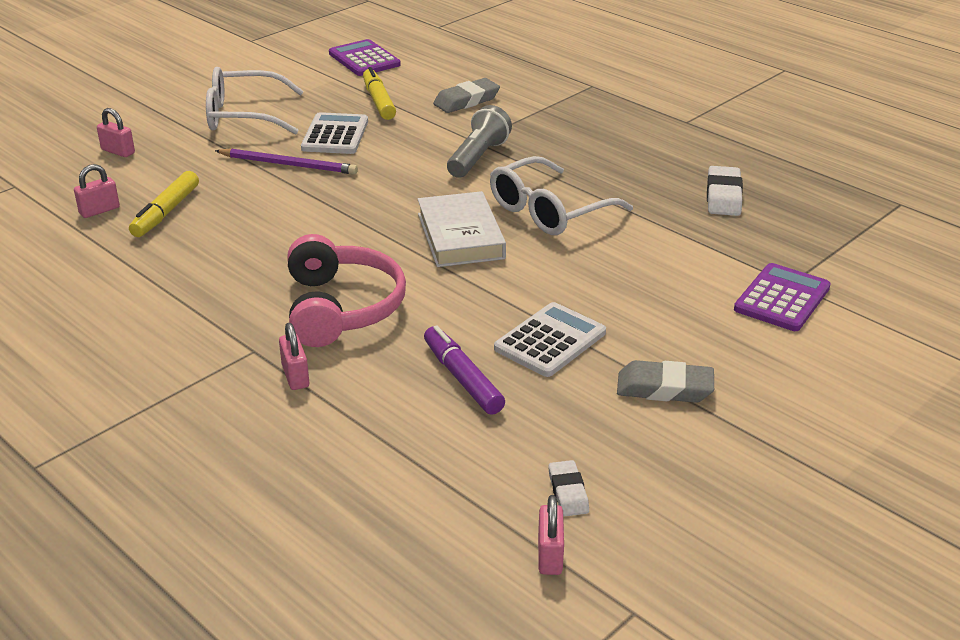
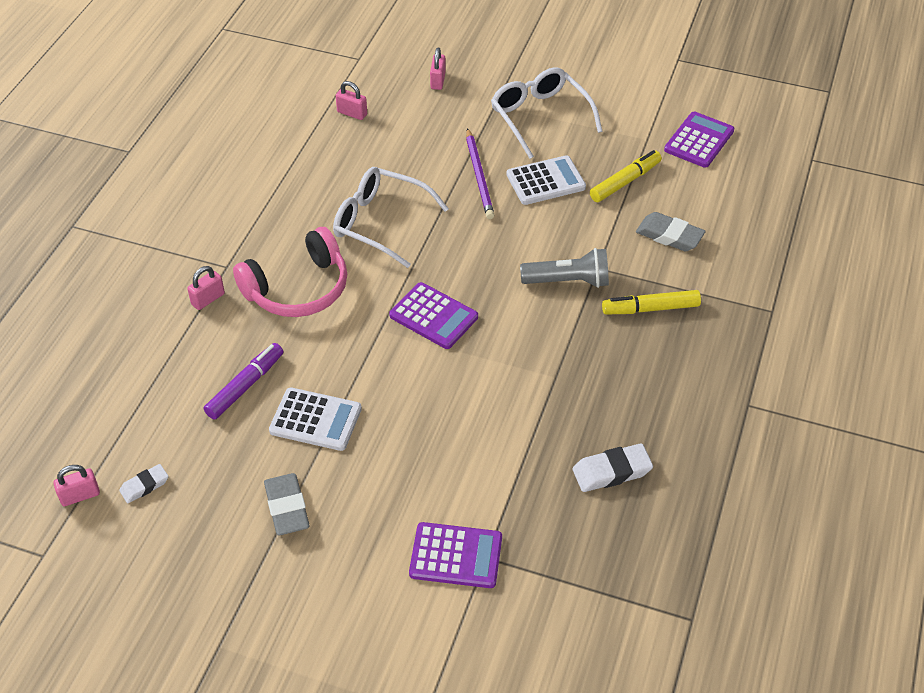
camera: 65 degrees right, 15 degrees up
yellow marker [129,171,199,237] -> yellow marker moved to [602,290,701,314]
white book [418,191,506,267] -> purple calculator [389,282,478,349]
white glasses [490,156,633,235] -> white glasses moved to [333,167,449,268]

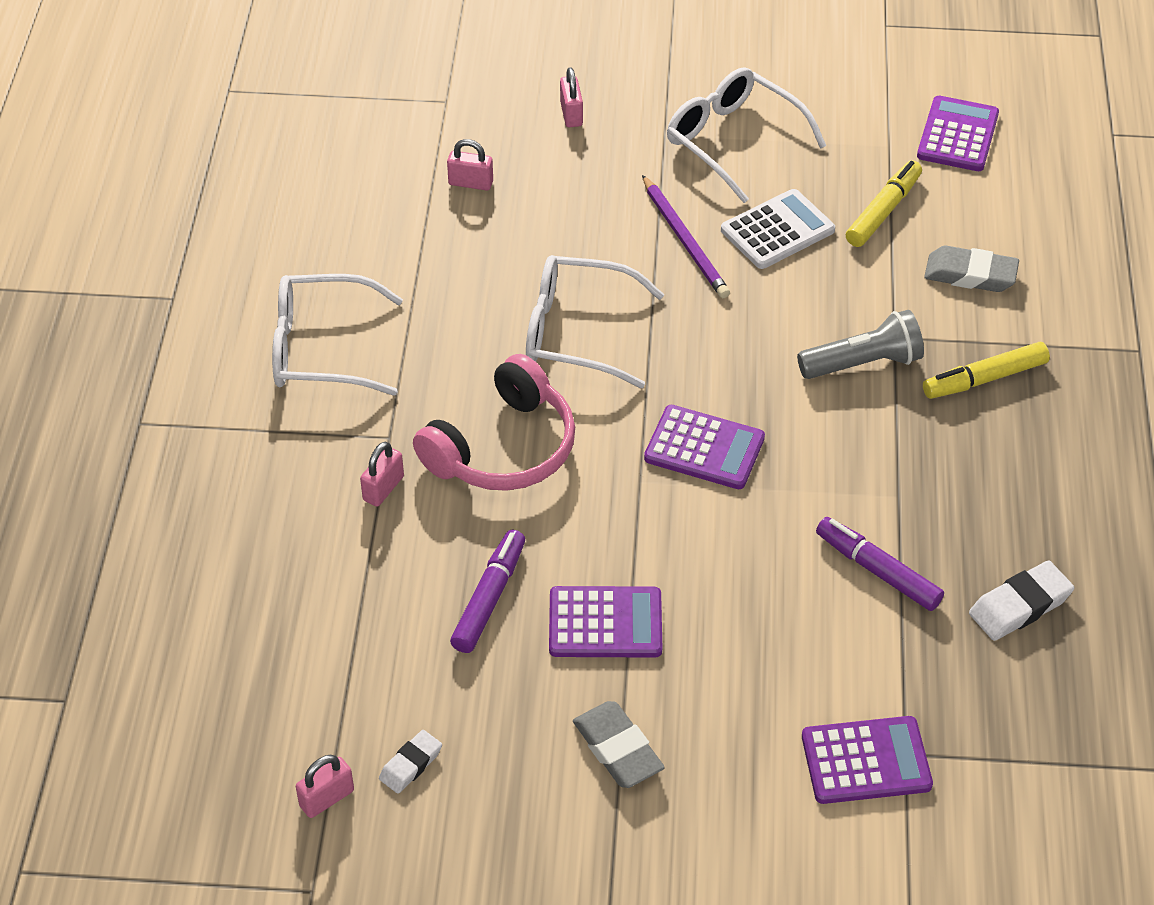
camera: 15 degrees left, 0 degrees up
white calculator [269,387,362,451] -> purple calculator [549,586,662,658]
none -> white glasses [272,274,403,396]
none -> purple marker [816,517,944,611]

